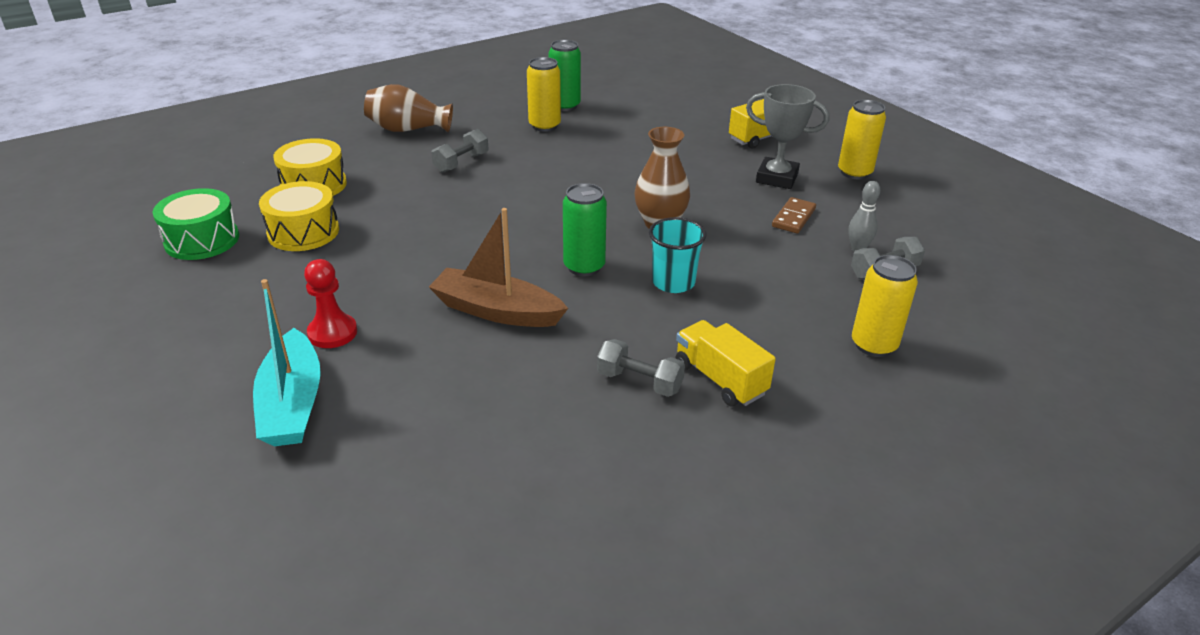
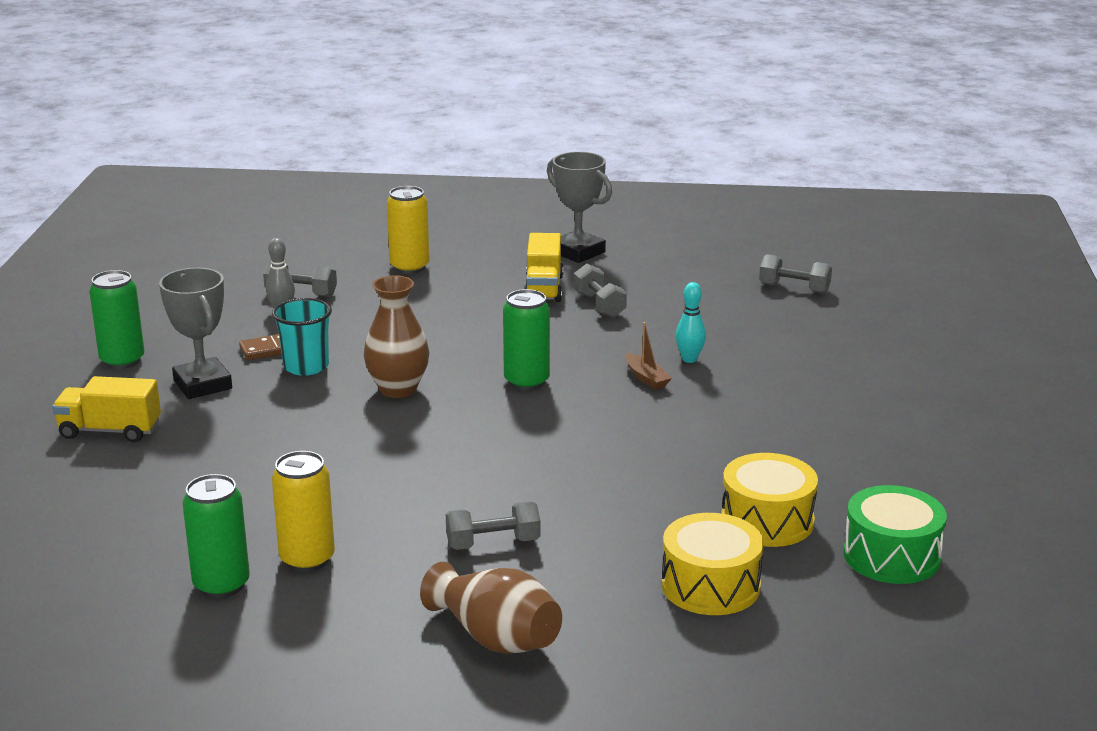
camera: 140 degrees left, 10 degrees down
turquoise boat [253,279,321,446] -> none
red pawn [304,259,357,348] -> none
brown boat [429,208,568,327] -> brown boat [626,322,672,390], size x0.48
turquoise cup [649,217,706,293] -> turquoise cup moved to [272,298,332,376]
yellow can [838,99,886,179] -> green can [89,270,145,369]
none -> grey trophy [547,152,612,263]
none -> turquoise bowling pin [676,282,706,363]
none -> grey dumbbell [759,254,832,294]

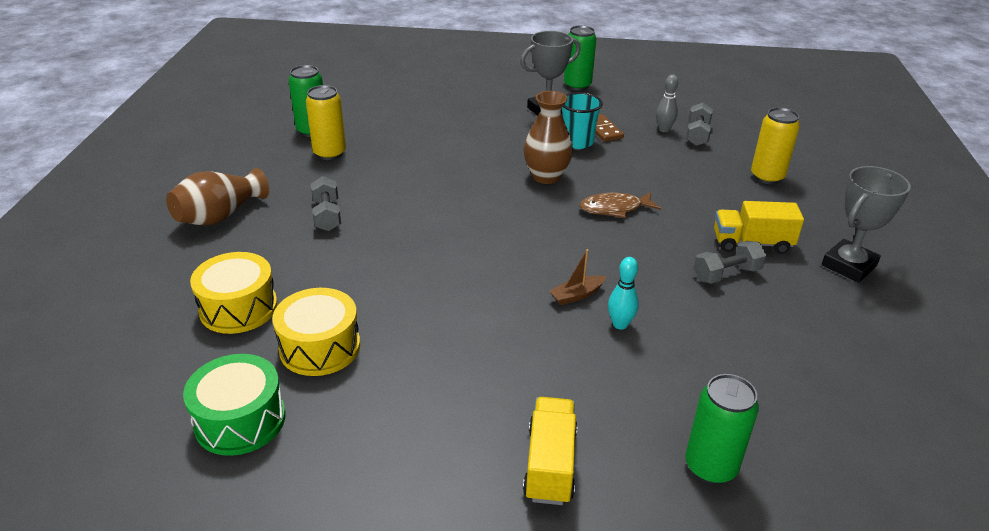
camera: 90 degrees right, 10 degrees up
yellow truck [52,376,161,442] -> yellow truck moved to [523,397,577,505]
green can [503,289,550,391] -> green can moved to [685,374,759,484]
grey dumbbell [759,254,832,294] -> none
none -> brown fish [580,192,661,218]

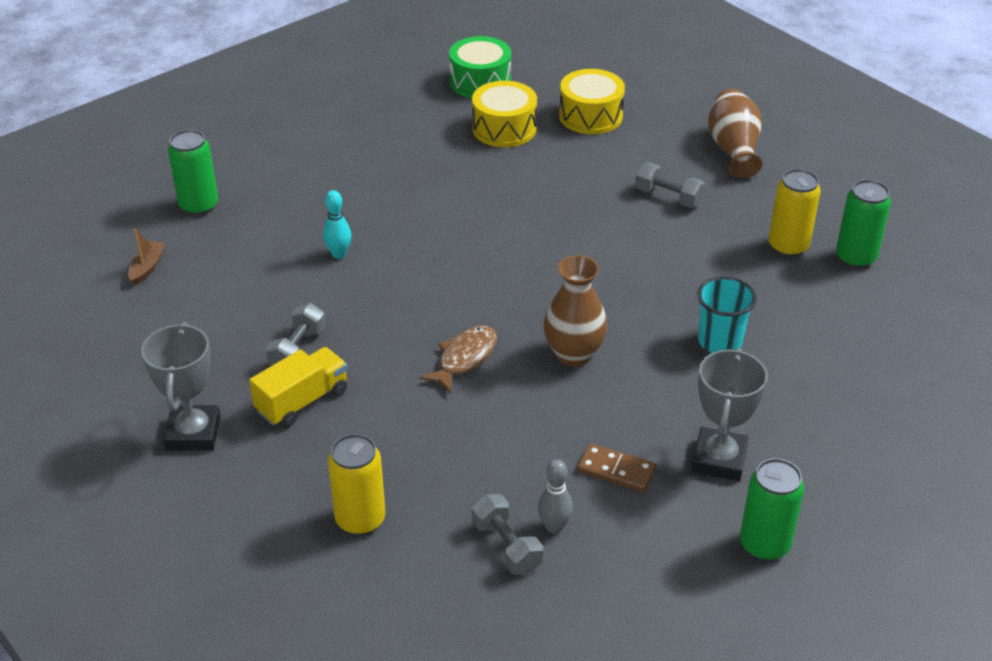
camera: 135 degrees right, 5 degrees up
yellow truck [523,397,577,505] -> none
brown boat [549,249,607,305] -> brown boat moved to [128,229,165,285]
turquoise cup [562,92,603,149] -> turquoise cup moved to [697,276,757,353]

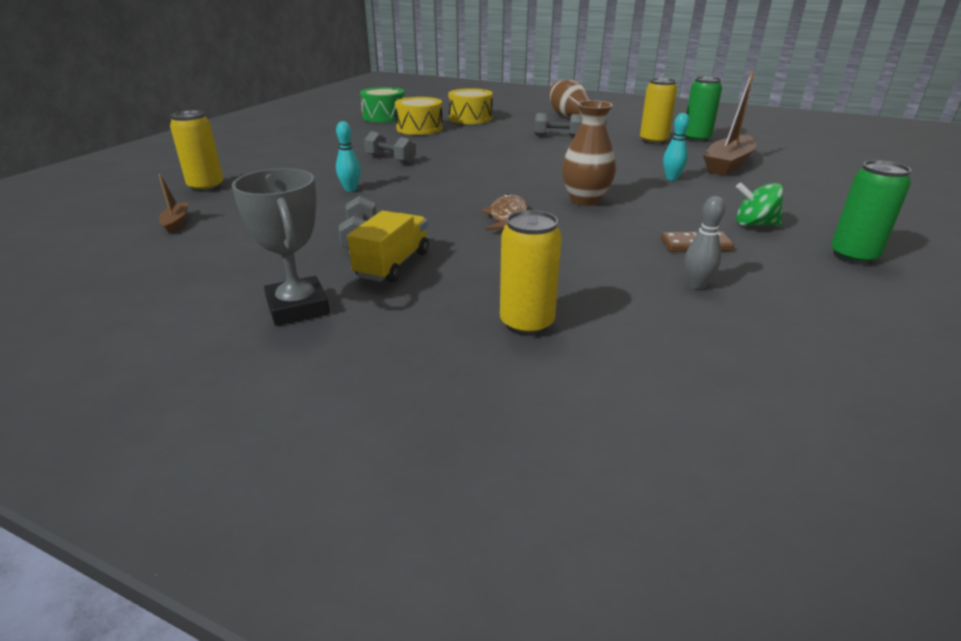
camera: 25 degrees left, 10 degrees down
green can [168,129,218,216] -> yellow can [170,110,224,192]
grey dumbbell [472,494,543,575] -> grey dumbbell moved to [364,131,416,164]
grey trophy [692,348,768,481] -> green spinning top [736,183,784,226]
turquoise cup [697,276,757,353] -> turquoise bowling pin [663,113,689,181]
none -> brown boat [703,72,756,176]

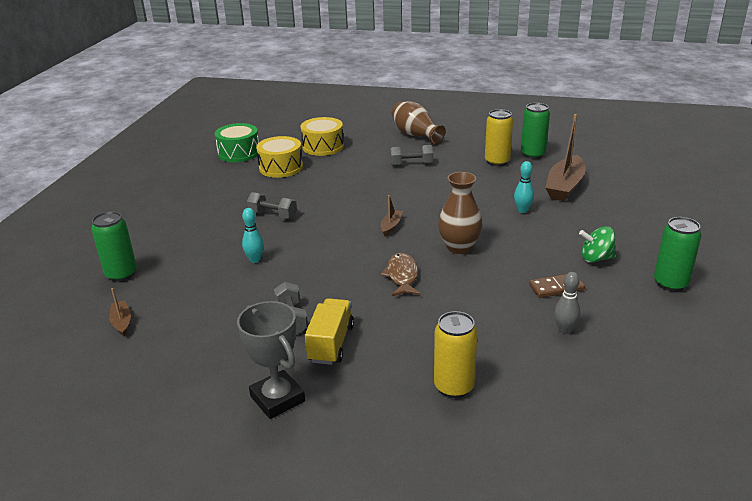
camera: 10 degrees left, 0 degrees up
yellow can [170,110,224,192] -> green can [91,211,137,282]
none -> brown boat [381,195,403,236]

